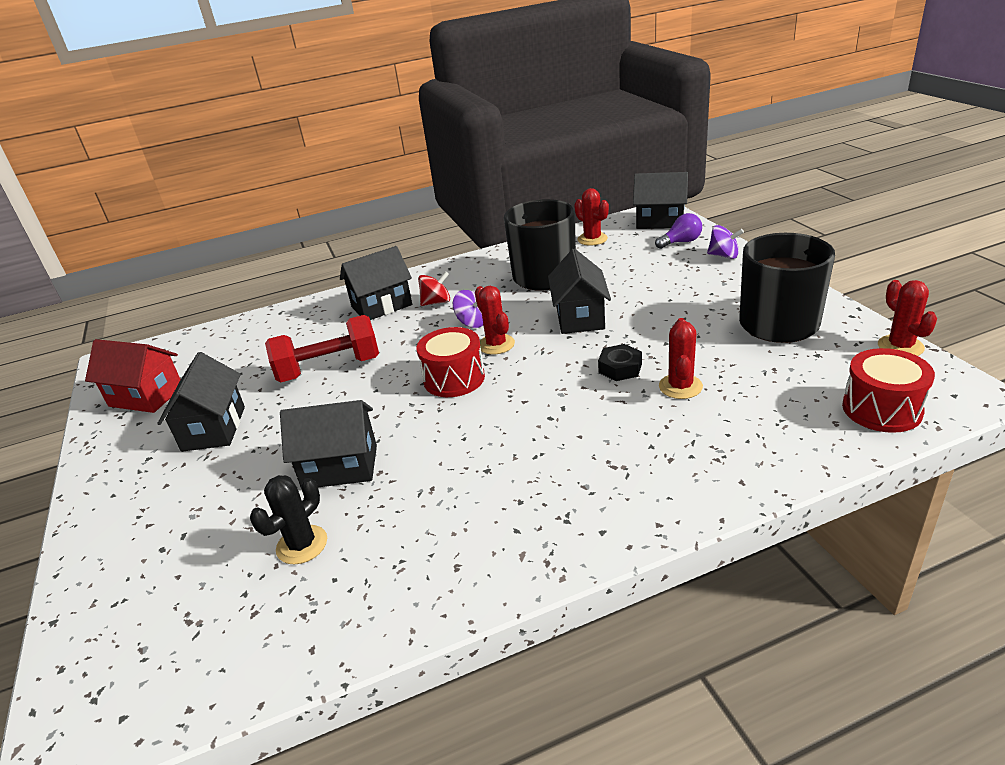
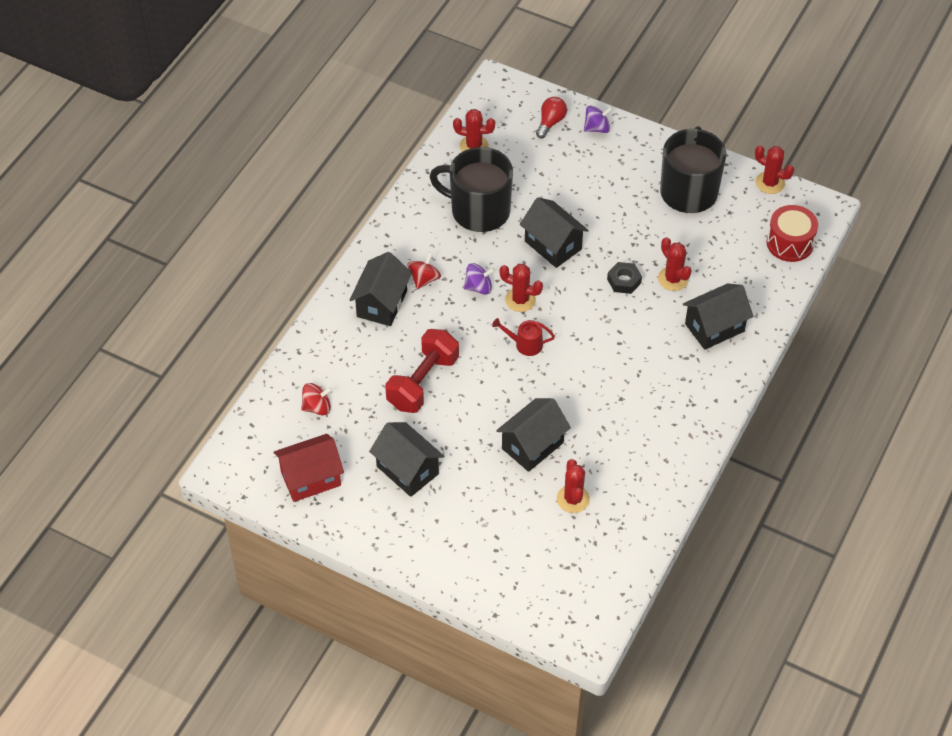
camera: 45 degrees left, 20 degrees up
black cactus [250,475,327,565] -> red cactus [557,459,590,513]
red drum [416,327,485,397] -> red watering can [492,318,555,356]
black house [633,172,688,229] -> black house moved to [683,284,753,350]
purple light bulb [655,213,702,249] -> red light bulb [536,97,567,139]
none -> red spinning top [301,383,332,415]

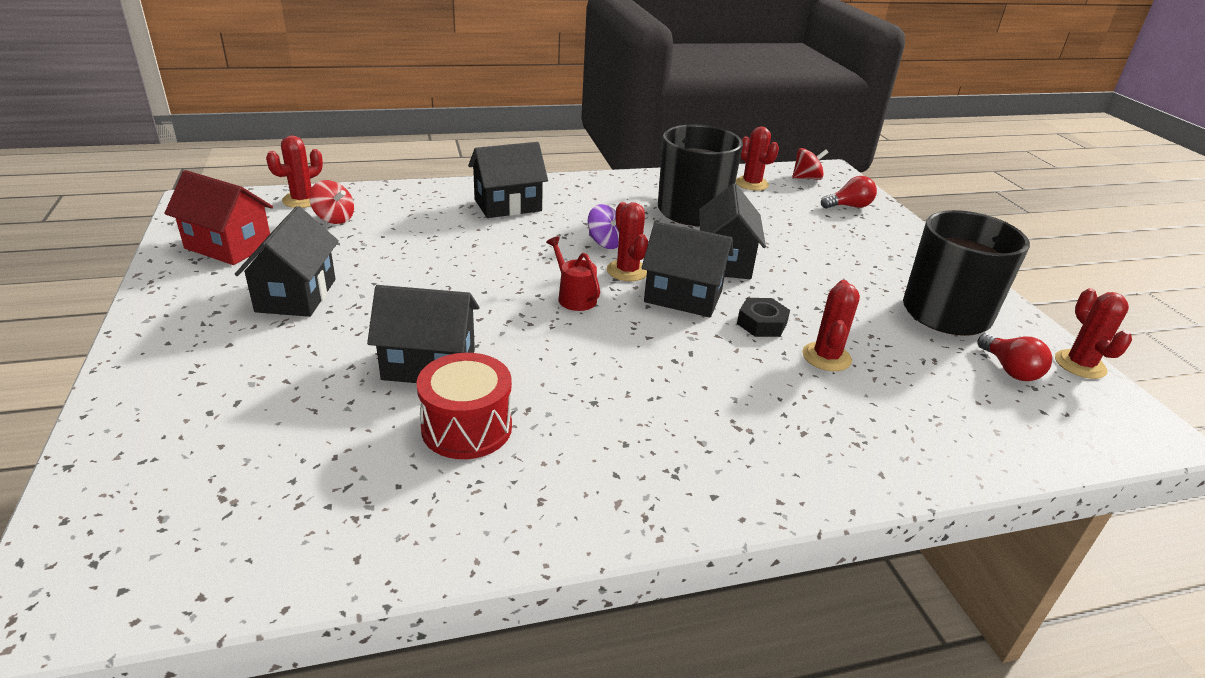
camera: 45 degrees right, 20 degrees down
red dumbbell [385,329,459,413] -> none
red spinning top [408,252,441,289] -> red spinning top moved to [792,148,828,180]
red cactus [557,459,590,513] -> red cactus moved to [266,135,323,208]
purple spinning top [584,105,613,133] -> none
black house [683,284,753,350] -> black house moved to [641,221,733,317]
red drum [767,205,818,262] -> red drum moved to [417,353,512,459]
none -> red light bulb [977,333,1052,381]

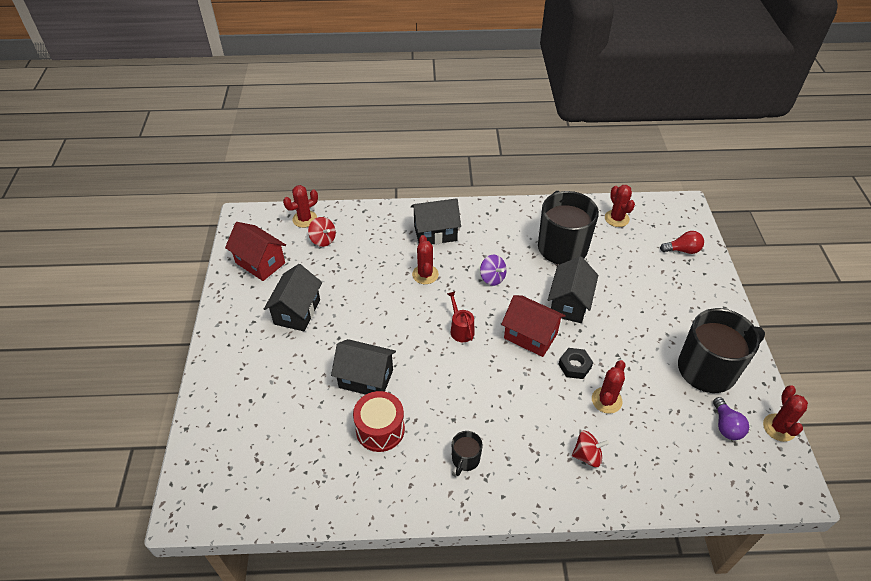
camera: 15 degrees right, 15 degrees up
red cactus [607,202,648,281] -> red cactus moved to [412,235,439,284]
black house [641,221,733,317] -> red house [501,295,566,357]
red spinning top [792,148,828,180] -> red spinning top moved to [572,431,609,467]
red light bulb [977,333,1052,381] -> purple light bulb [713,397,749,440]
none -> black mug [452,431,483,476]

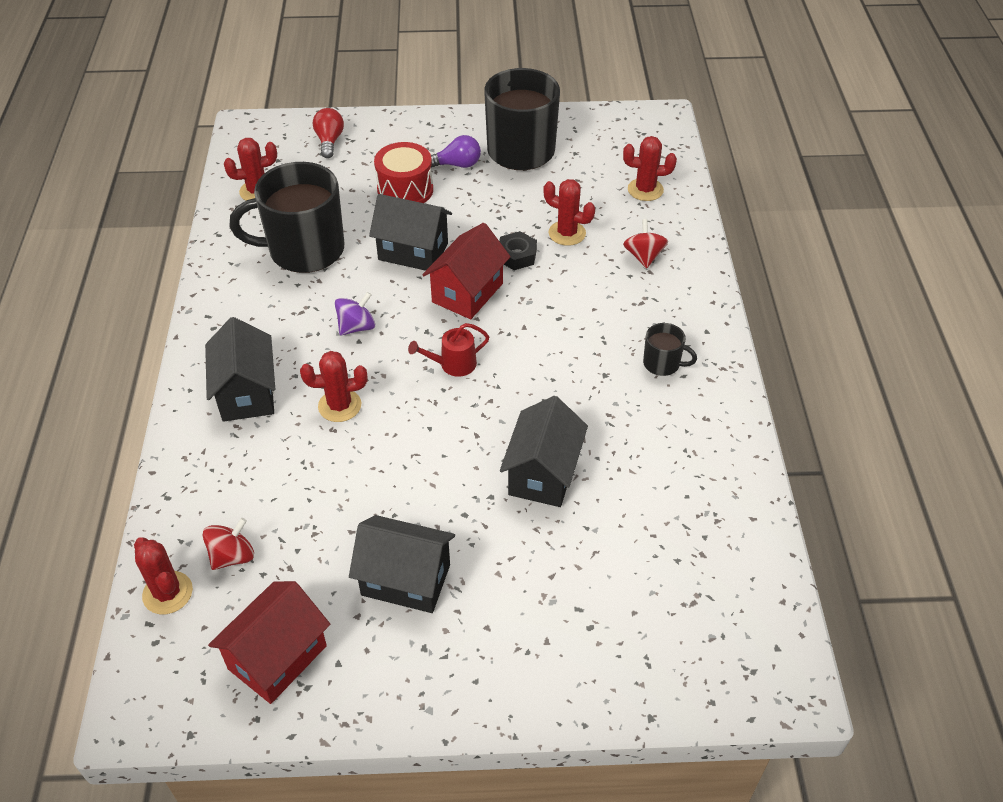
camera: 90 degrees left, 0 degrees up
red drum [353,391,405,452] -> red drum moved to [374,142,433,203]
purple light bulb [713,397,749,440] -> purple light bulb moved to [431,135,481,168]
red cactus [763,385,808,442] -> red cactus moved to [623,136,677,201]

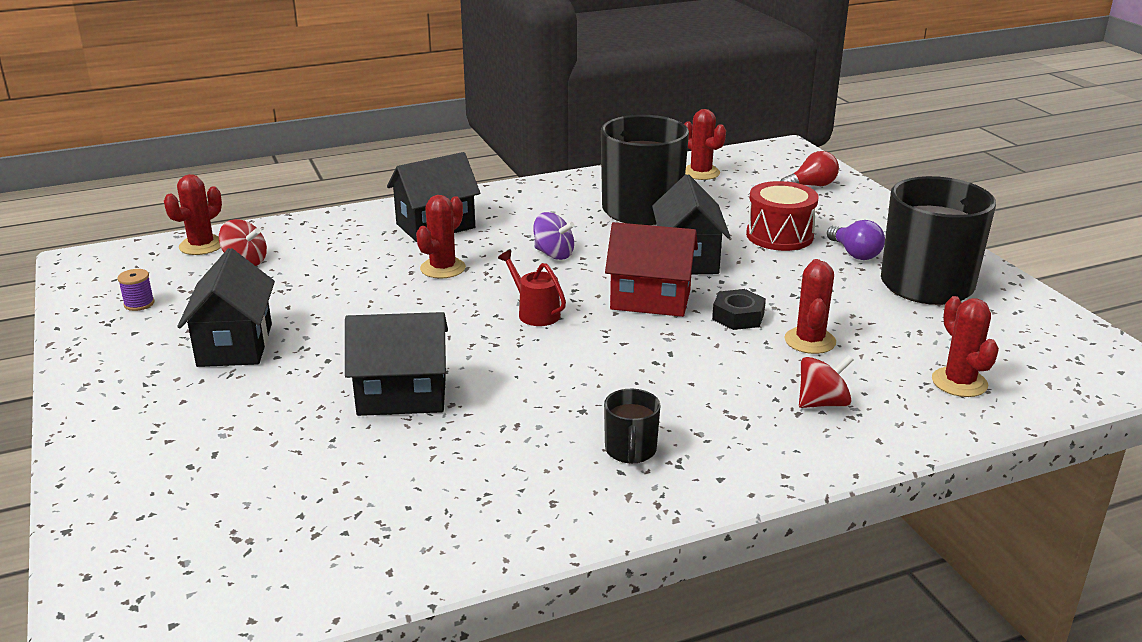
camera: 70 degrees right, 20 degrees down
red house [208,581,330,704] -> purple spool [117,269,155,311]
red cactus [300,351,367,422] -> red cactus turned 60 degrees clockwise [416,195,466,279]

